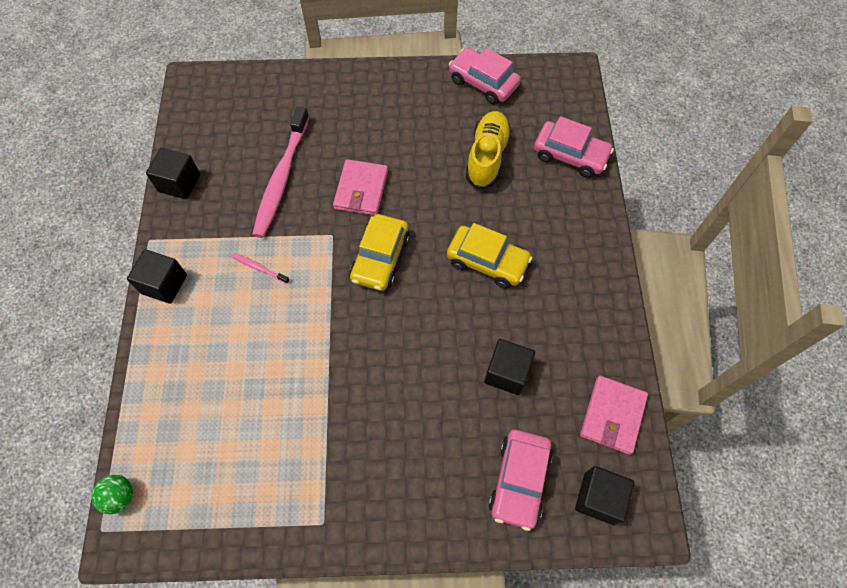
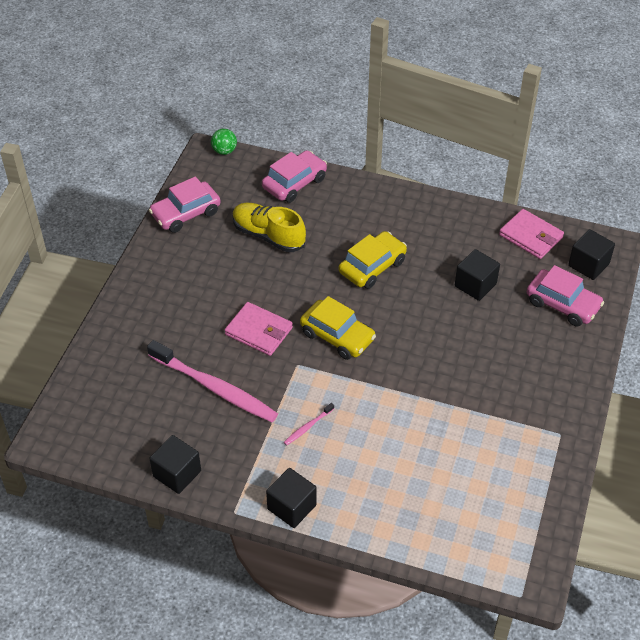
camera: 70 degrees left, 15 degrees down
green ball [91,475,133,514] -> green ball moved to [211,129,237,155]

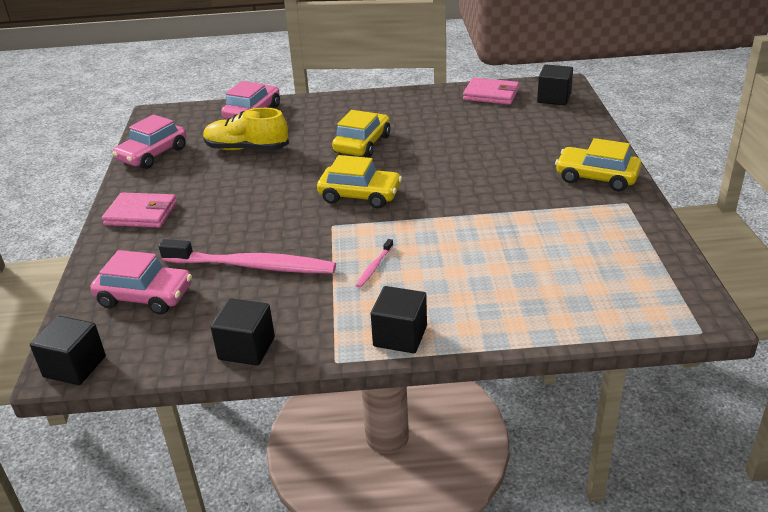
camera: 20 degrees left, 15 degrees down
green ball [211,129,237,155] -> none
pink wallet [225,302,293,356] -> pink wallet moved to [102,192,177,228]
black cube [455,249,500,301] -> black cube moved to [30,316,106,385]
pink car [527,265,604,326] -> pink car moved to [90,250,192,315]
none -> yellow car [555,138,642,191]

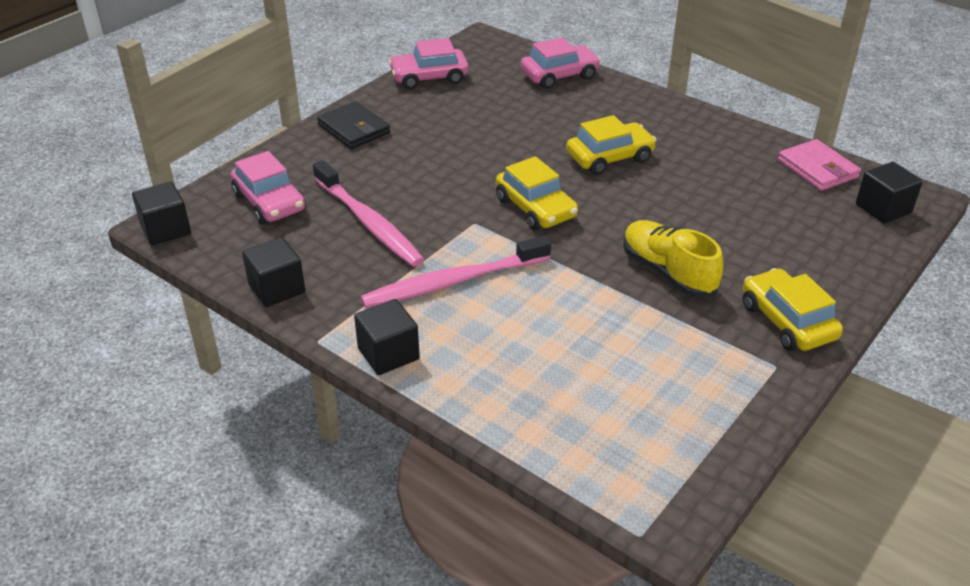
camera: 40 degrees right, 5 degrees up
pink wallet [102,192,177,228] -> black wallet [317,101,390,149]
yellow shoe [203,108,289,150] -> yellow shoe moved to [623,220,724,298]
pink toothbrush [356,239,393,288] -> pink toothbrush [361,235,551,308], size x2.41

